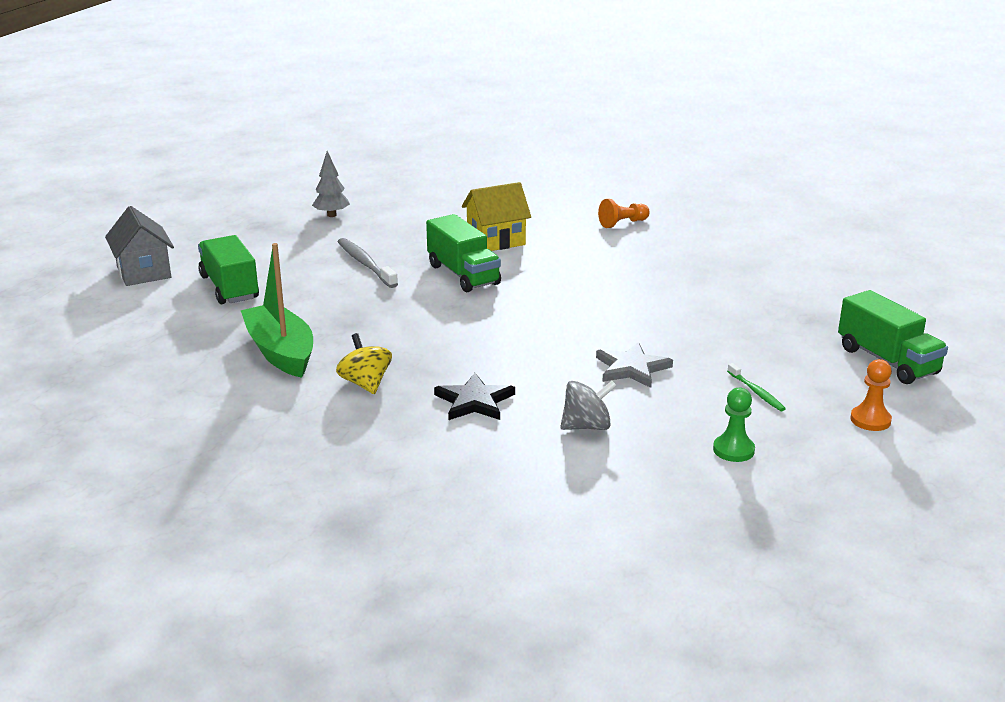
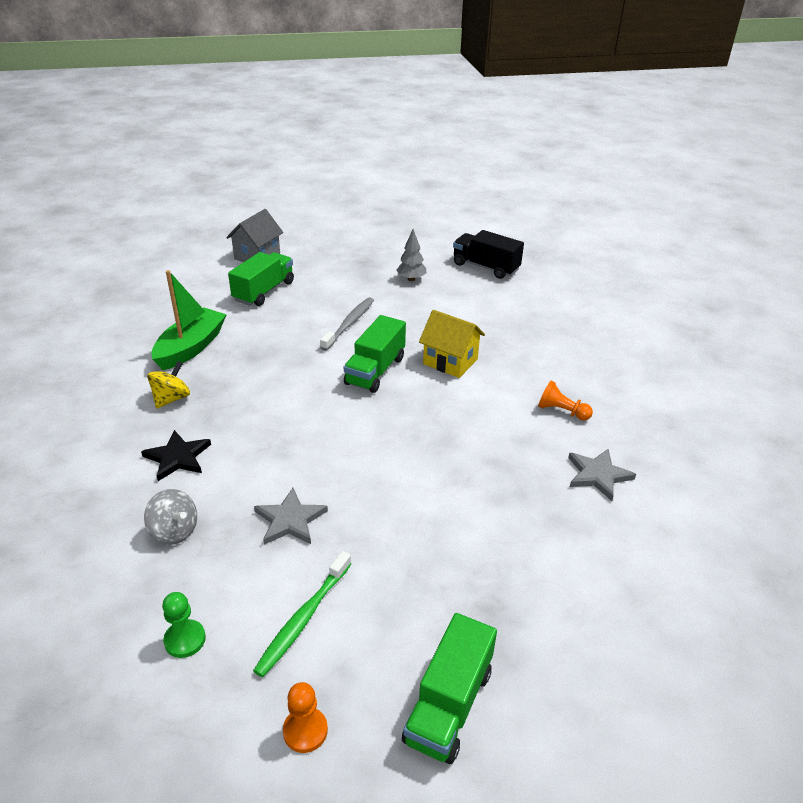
camera: 55 degrees right, 10 degrees up
green toothbrush [727,363,786,411] -> green toothbrush [253,551,351,677], size x1.72
none -> black truck [453,230,524,279]
none -> grey star [568,449,636,501]

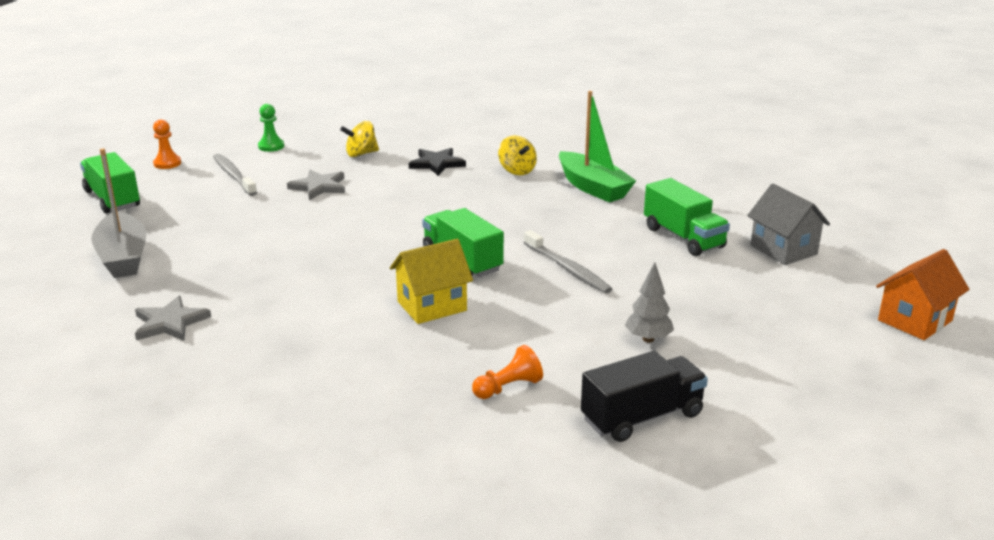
camera: 120 degrees right, 10 degrees down
grey spinning top [144,489,197,545] -> yellow spinning top [340,121,379,157]
green toothbrush [253,551,351,677] -> grey toothbrush [213,154,257,196]
orange pawn [538,381,593,421] -> orange pawn moved to [472,345,543,399]
none -> grey boat [91,148,146,278]
none -> orange house [876,249,969,340]

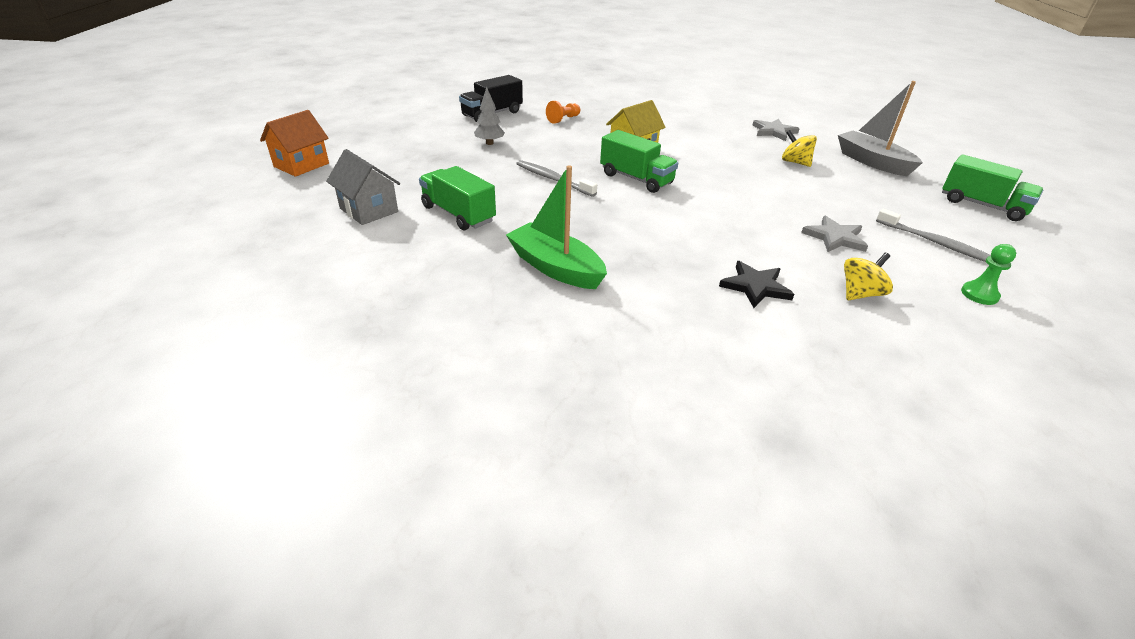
camera: 165 degrees right, 10 degrees up
orange pawn [153,119,181,169] -> none
yellow spinning top [498,135,537,175] -> yellow spinning top moved to [782,130,817,167]

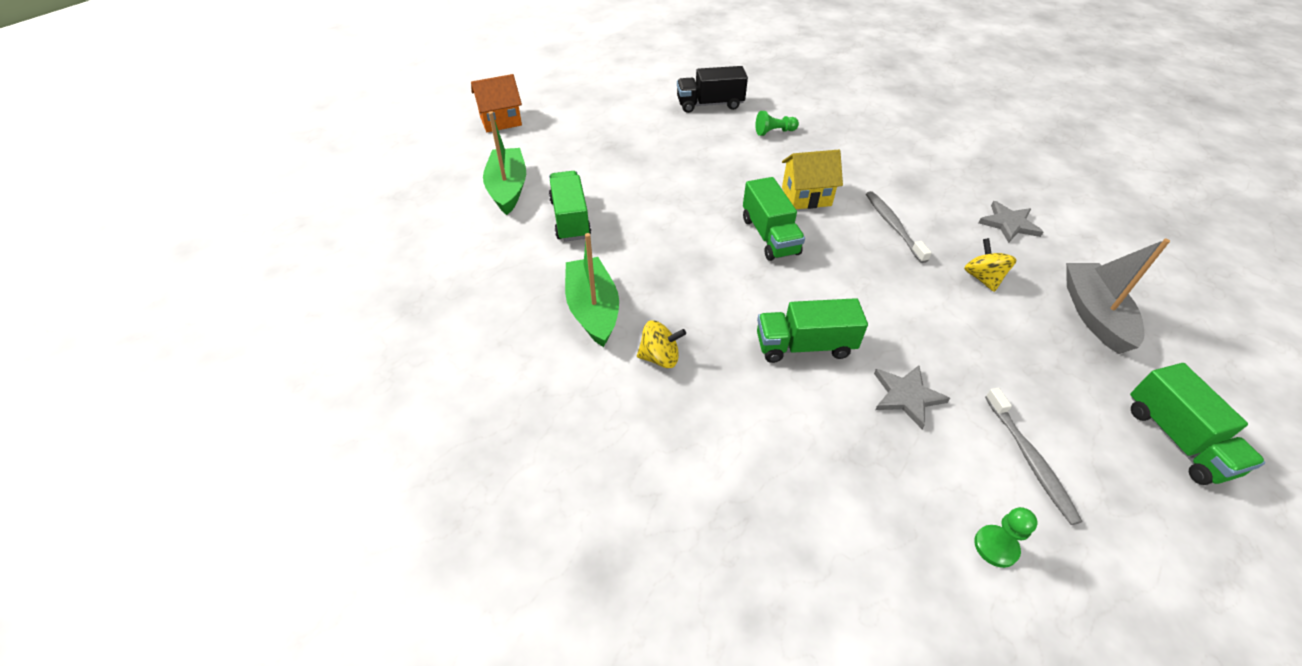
camera: 35 degrees right, 10 degrees up
grey house [326,149,400,225] -> green boat [483,111,526,215]
grey tree [474,87,505,145] -> none
grey toothbrush [516,160,597,197] -> grey toothbrush moved to [866,191,932,263]
orange pawn [546,101,580,124] -> green pawn [755,111,799,136]
black star [719,261,794,308] -> none
yellow spinning top [844,252,893,300] -> yellow spinning top moved to [637,320,686,368]
none -> green truck [757,298,868,363]

